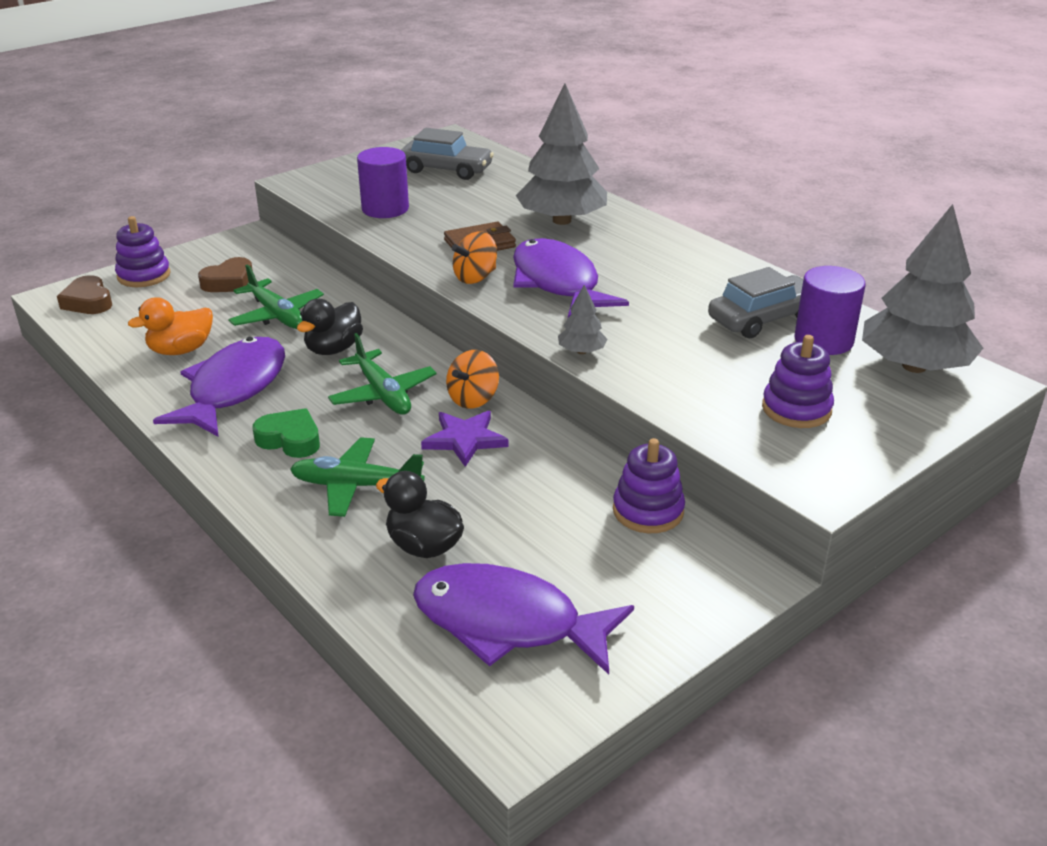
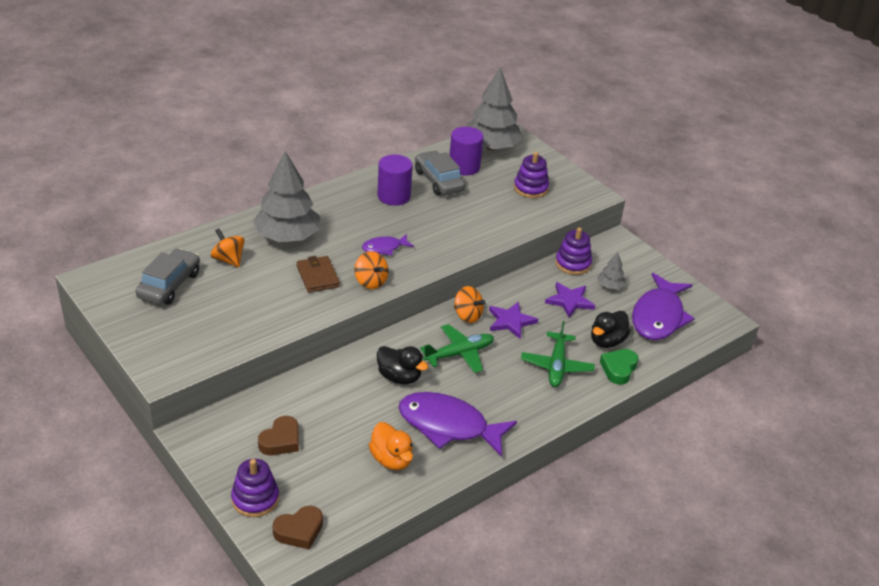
camera: 90 degrees left, 5 degrees up
brown heart [198,257,253,292] -> brown heart turned 75 degrees clockwise [258,416,299,455]
green plane [228,264,324,329] -> none
green heart [253,408,320,458] -> green heart moved to [600,349,639,385]
purple cylinder [357,147,409,218] -> purple cylinder moved to [378,154,413,206]
purple fish [513,238,629,318] -> purple fish [362,234,414,255], size x0.50
grey tree [558,285,608,354] -> grey tree moved to [597,252,626,289]
none -> orange spinning top [211,228,245,267]
none -> purple star [545,282,595,318]

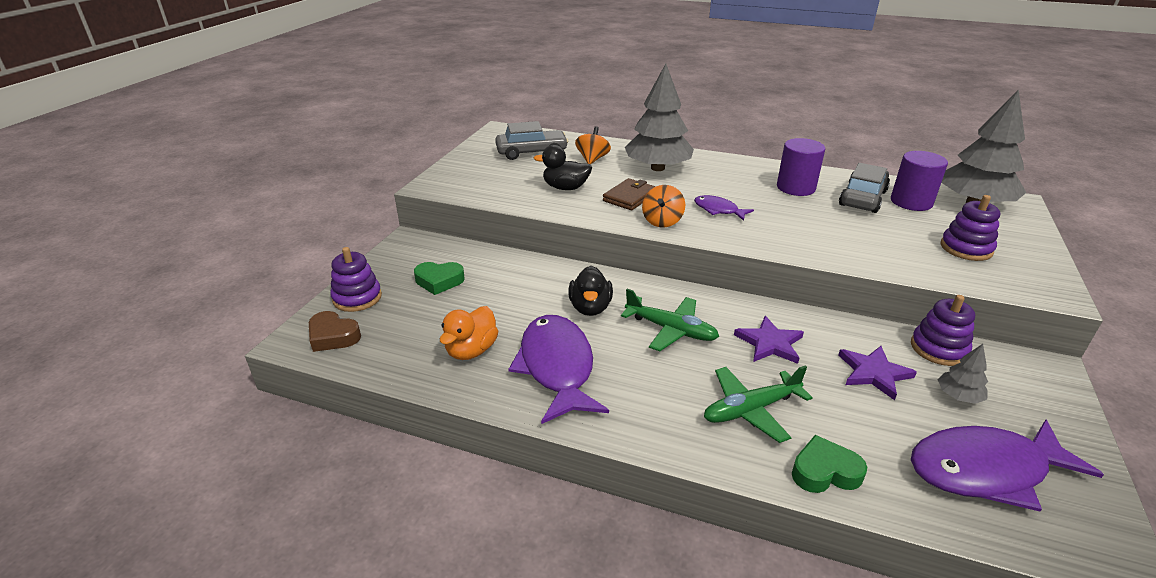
camera: 60 degrees right, 5 degrees down
brown heart [258,416,299,455] -> green heart [414,262,465,295]
orange spinning top [454,286,486,323] -> none
black duck [591,311,630,348] -> black duck moved to [534,145,592,190]

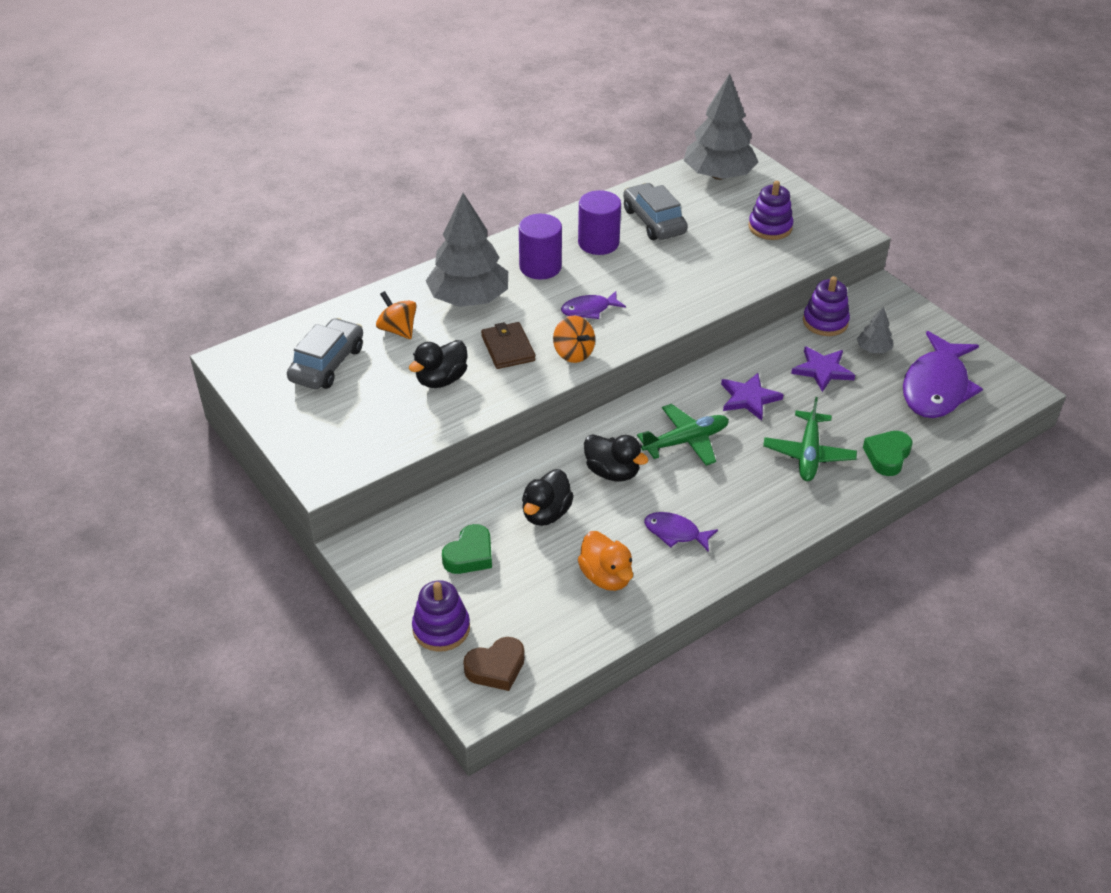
camera: 55 degrees left, 10 degrees up
purple fish [508,315,609,424] -> purple fish [644,512,718,552], size x0.50
purple cylinder [891,151,948,211] -> purple cylinder moved to [519,214,562,279]
none -> black duck [522,469,574,526]

